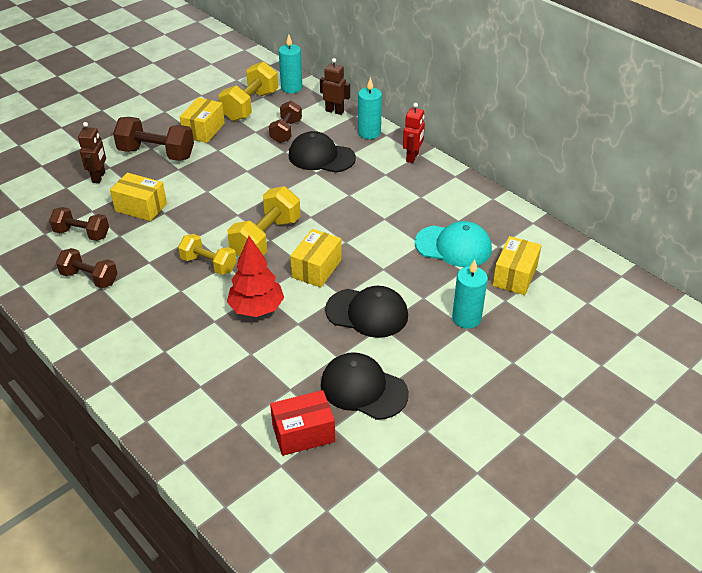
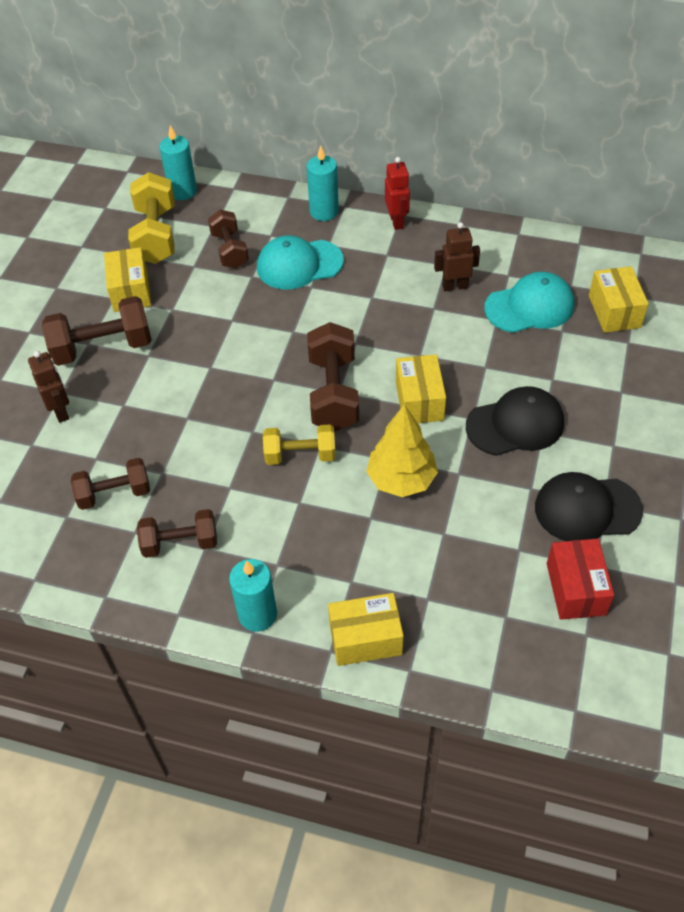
camera: 30 degrees left, 10 degrees up
yellow box [110,173,167,221] -> yellow box moved to [328,593,404,666]
yellow dumbbell [227,186,301,257] -> brown dumbbell [307,322,359,431]
red tree [227,236,284,317] -> yellow tree [366,404,438,497]
red box [270,390,335,456] -> red box turned 45 degrees counterclockwise [547,539,614,620]
black cap [289,131,356,173] -> turquoise cap [257,235,344,290]
brown robot [320,58,350,115] -> brown robot moved to [434,222,480,291]
turquoise candle [452,259,488,329] -> turquoise candle moved to [229,559,277,632]

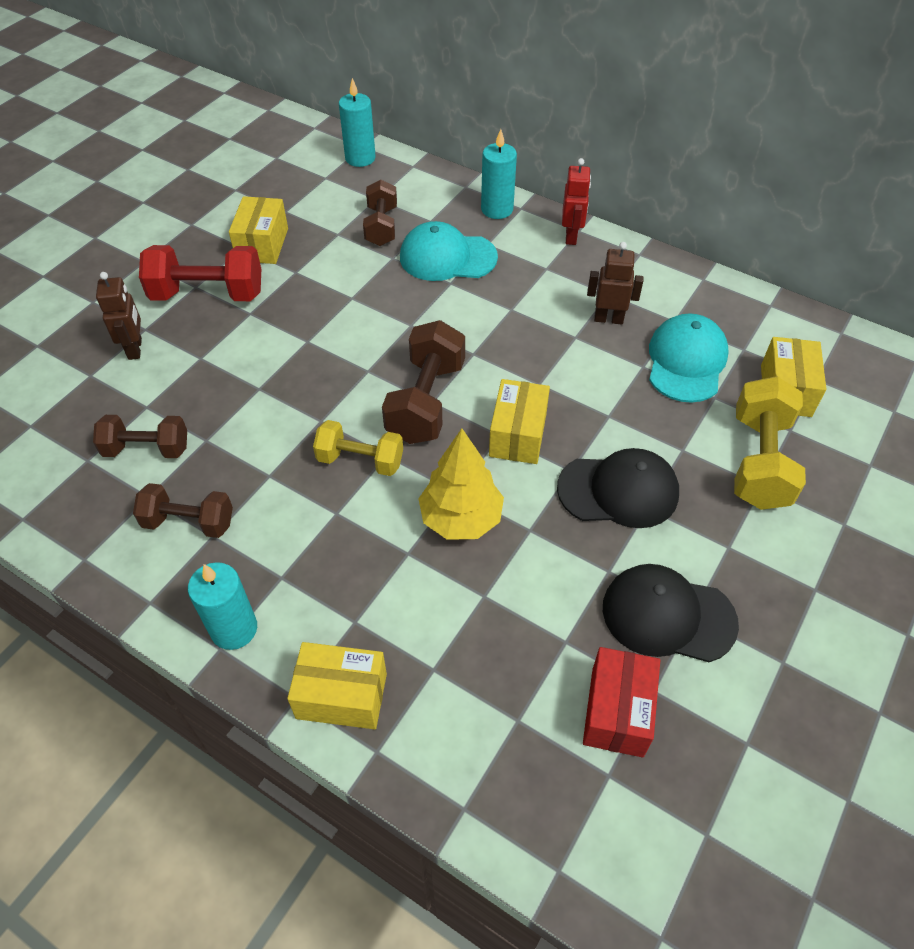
camera: 15 degrees right, 0 degrees up
brown dumbbell [42,296,152,366] -> red dumbbell [139,245,261,301]
yellow dumbbell [128,172,175,264] -> yellow dumbbell moved to [734,376,806,510]
turquoise cap [484,272,574,333] -> turquoise cap turned 75 degrees counterclockwise [649,313,729,403]

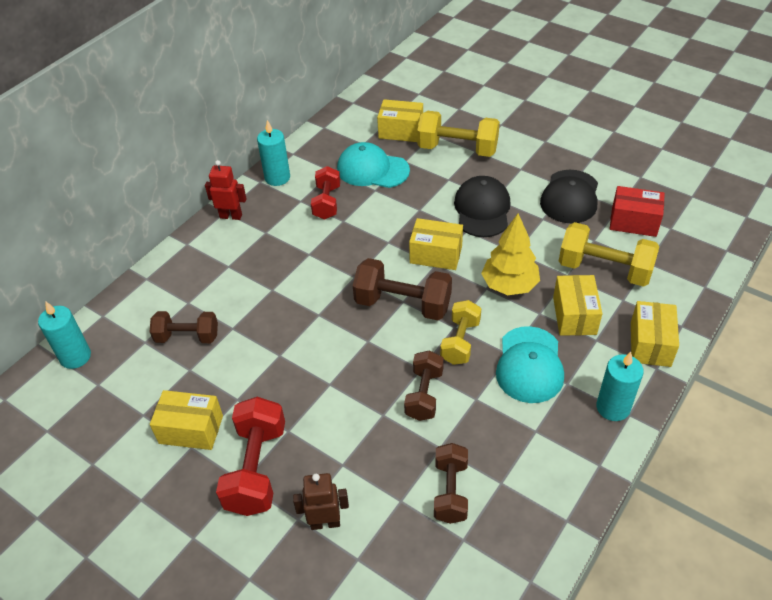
camera: 85 degrees left, 5 degrees down
brown dumbbell [133,483,233,538] -> brown dumbbell moved to [404,350,444,421]
turquoise cap [400,221,498,281] -> turquoise cap moved to [496,326,564,403]
turquoise candle [481,129,517,219] -> turquoise candle moved to [257,120,290,186]
brown robot [587,242,644,324] -> red dumbbell [311,166,340,220]
none -> yellow box [553,275,602,336]
none -> yellow dumbbell [559,222,659,287]

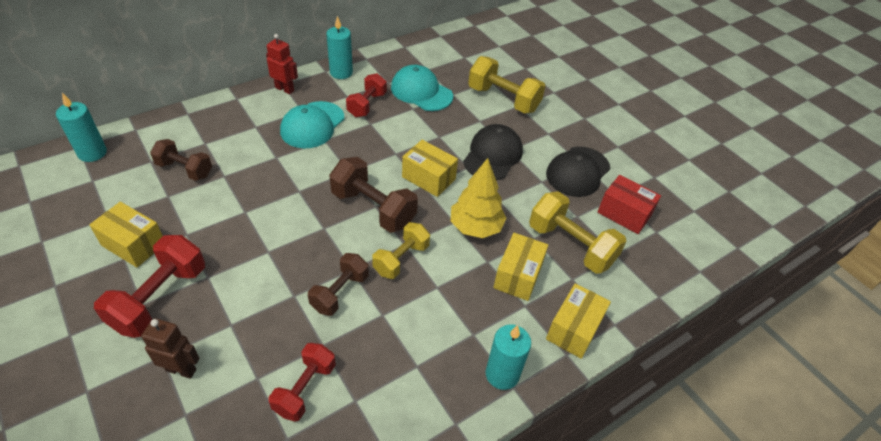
camera: 15 degrees right, 0 degrees up
yellow box [377,99,423,142] -> none
brown dumbbell [434,443,468,524] -> red dumbbell [268,343,336,422]
turquoise cap [496,326,564,403] -> turquoise cap moved to [280,101,344,148]

